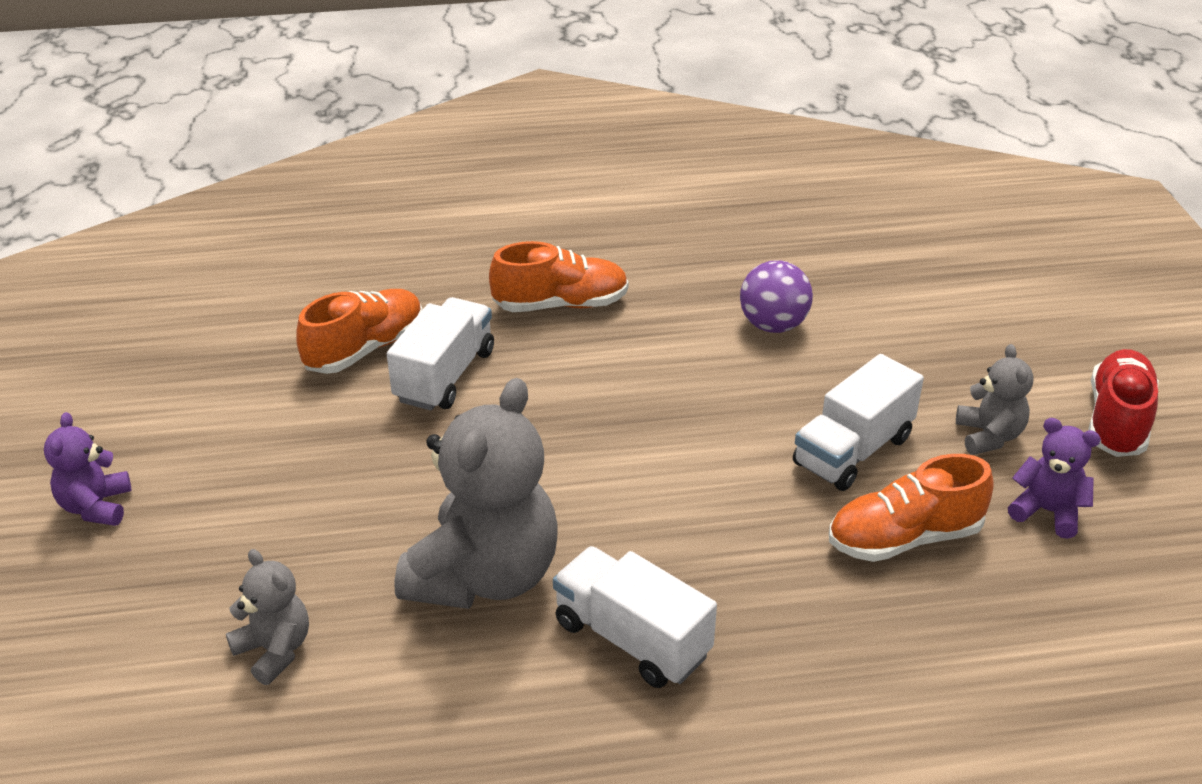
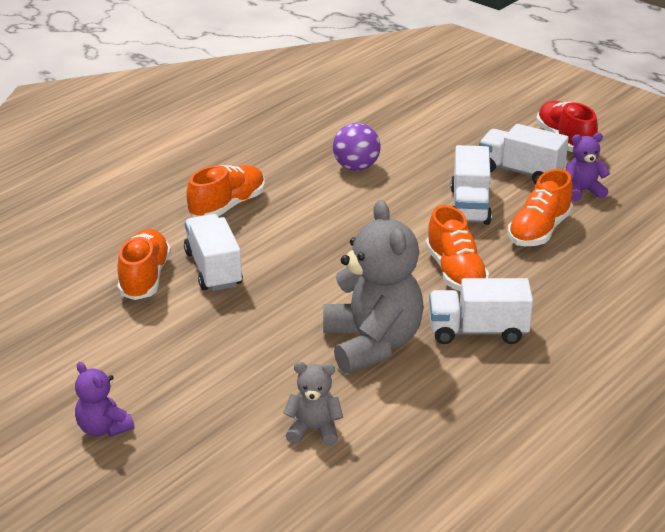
camera: 40 degrees left, 5 degrees down
grey teddy bear [956,344,1034,455] -> white truck [479,124,569,184]
none -> orange shoe [426,205,489,291]

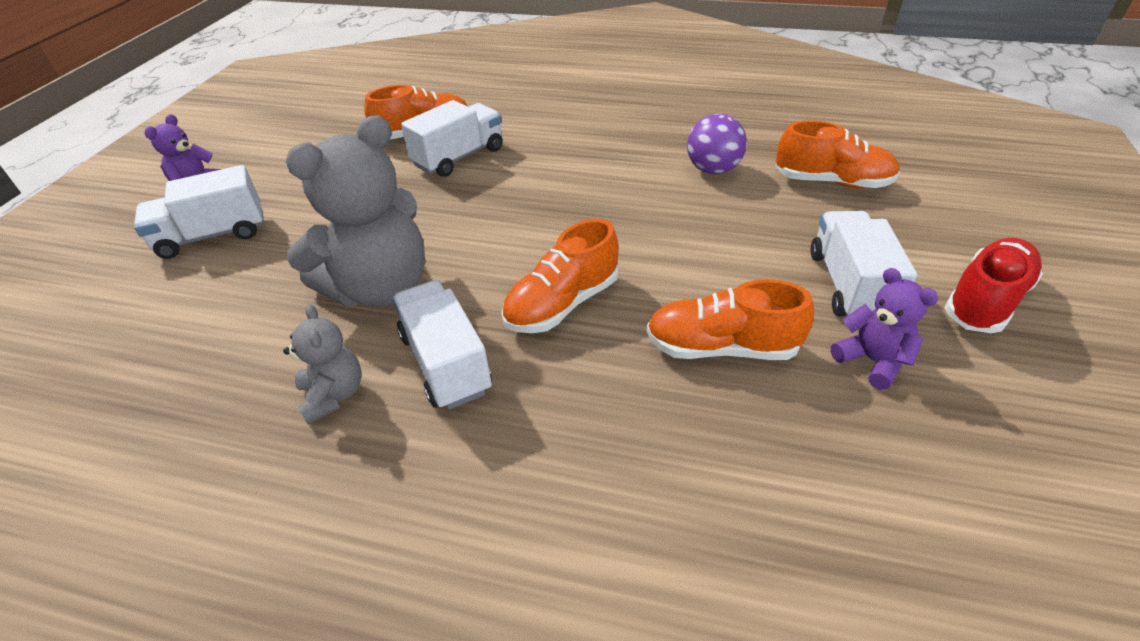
camera: 65 degrees right, 10 degrees up
orange shoe [186,165,265,218] -> orange shoe moved to [775,120,900,189]
grey teddy bear [283,362,343,446] -> grey teddy bear moved to [283,304,361,424]
white truck [451,145,492,225] -> white truck moved to [134,165,264,259]

